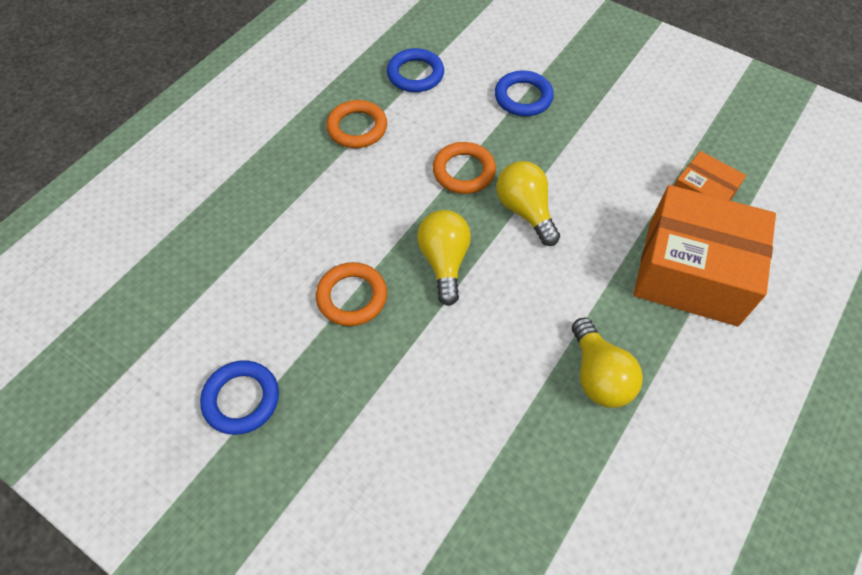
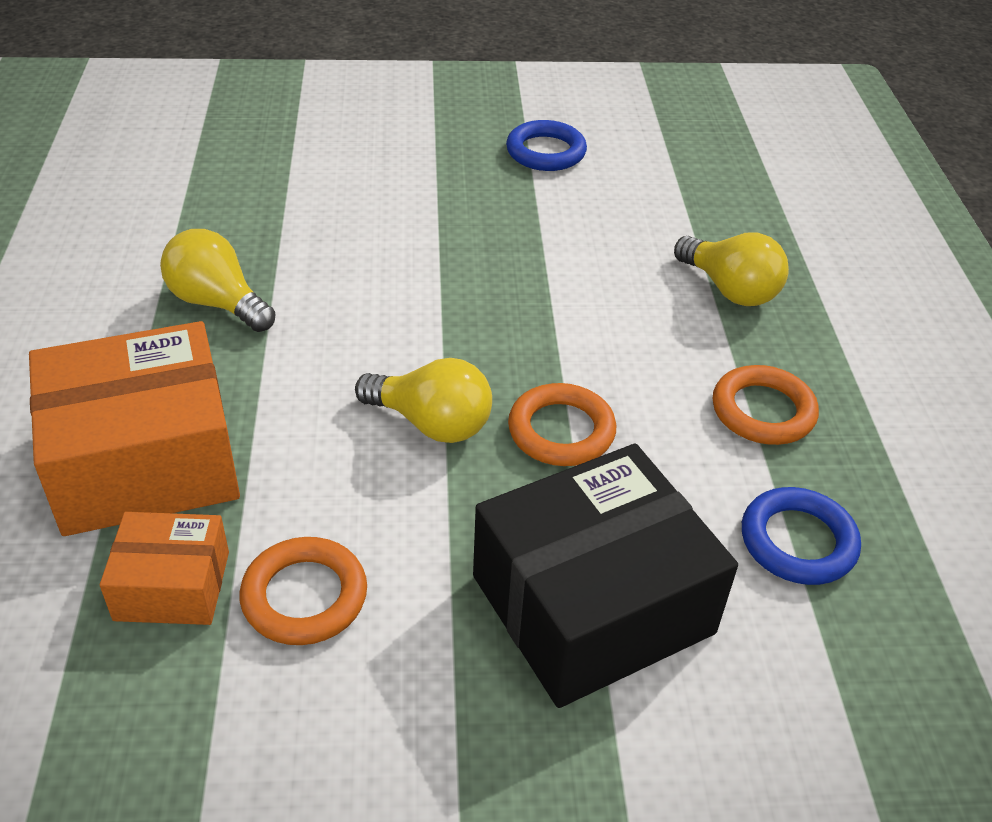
camera: 140 degrees right, 15 degrees down
orange ring [316,262,387,326] -> orange ring moved to [240,537,367,645]
yellow light bulb [417,210,471,306] -> yellow light bulb moved to [674,233,789,306]
blue ring [495,70,554,116] -> black box [473,444,738,708]

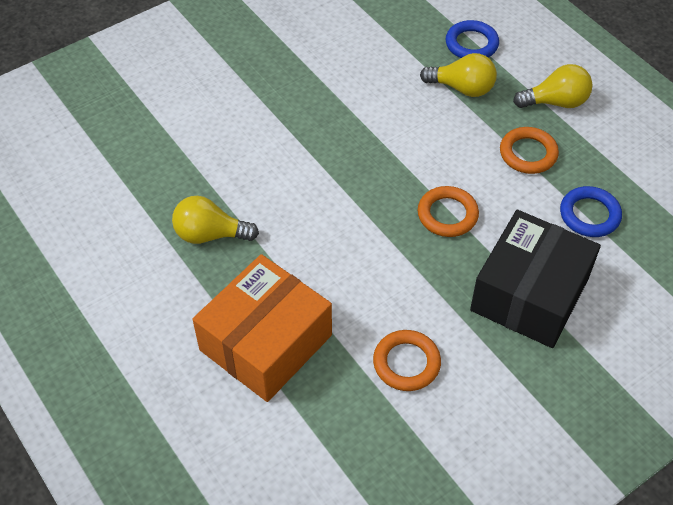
camera: 30 degrees left, 10 degrees up
orange box [100,512,229,625] -> none
yellow light bulb [355,358,492,443] -> yellow light bulb moved to [513,64,593,108]
blue ring [506,120,587,171] -> blue ring moved to [446,20,499,58]

